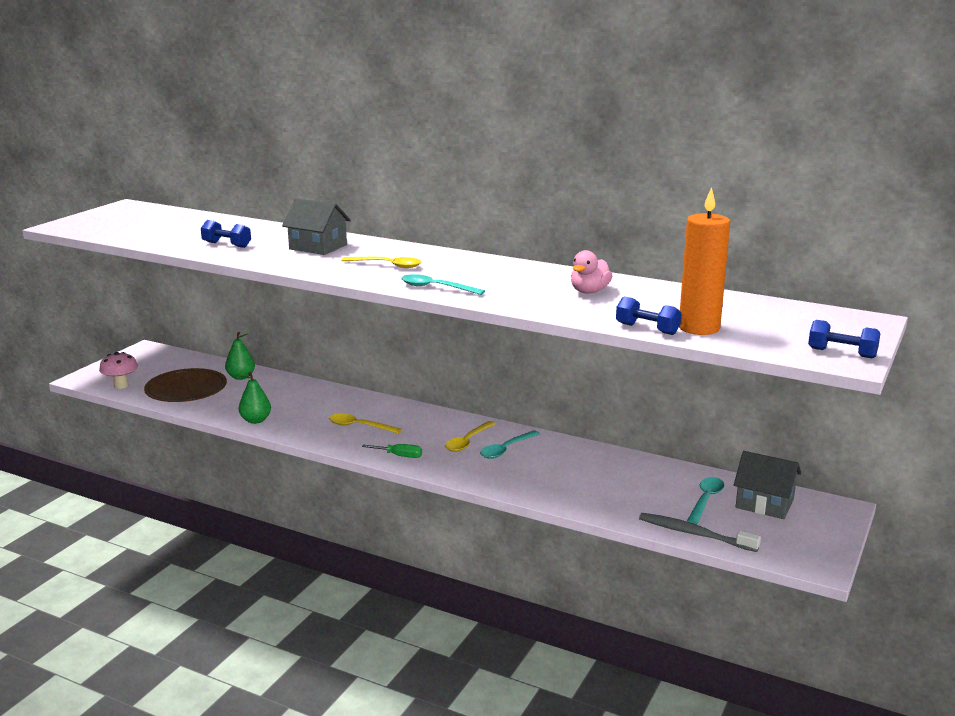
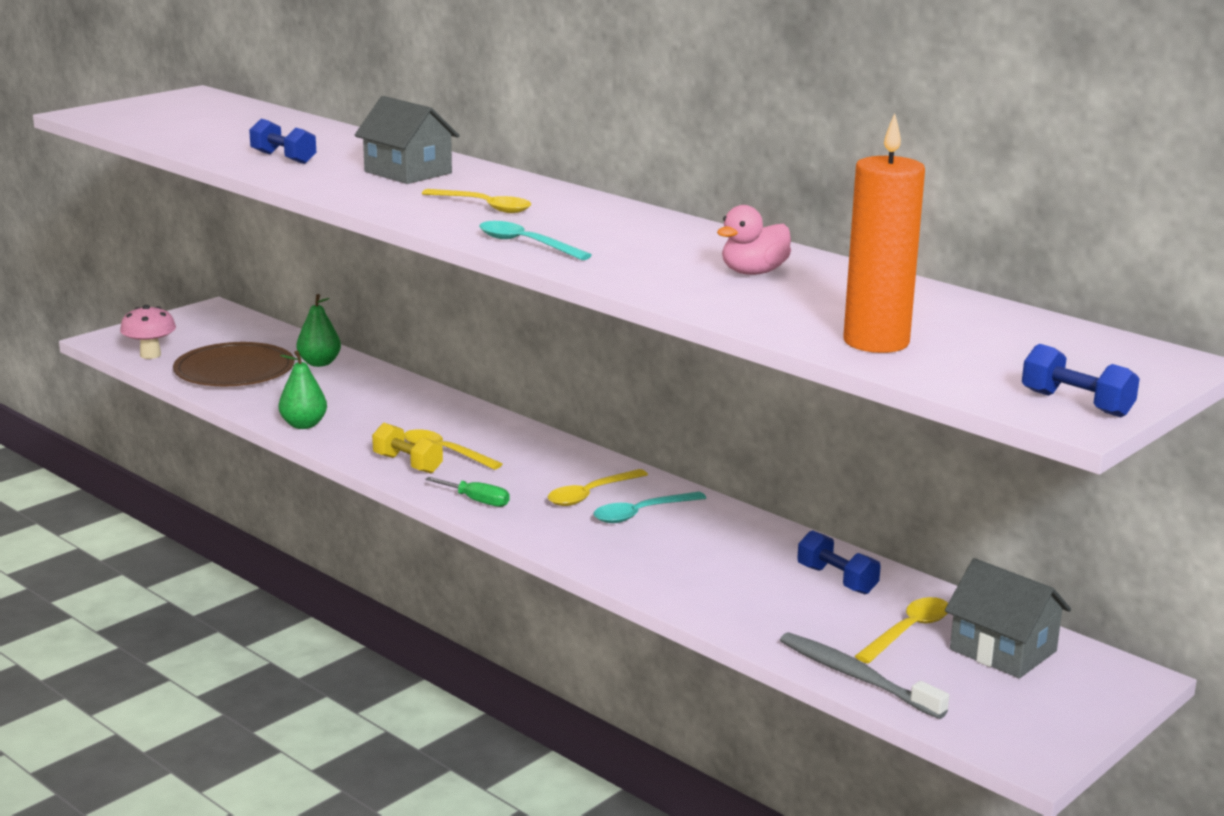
camera: 15 degrees right, 0 degrees up
blue dumbbell [616,296,681,335] -> blue dumbbell moved to [797,530,881,594]
turquoise spoon [687,477,725,524] -> yellow spoon [855,597,948,663]
none -> yellow dumbbell [372,423,443,473]

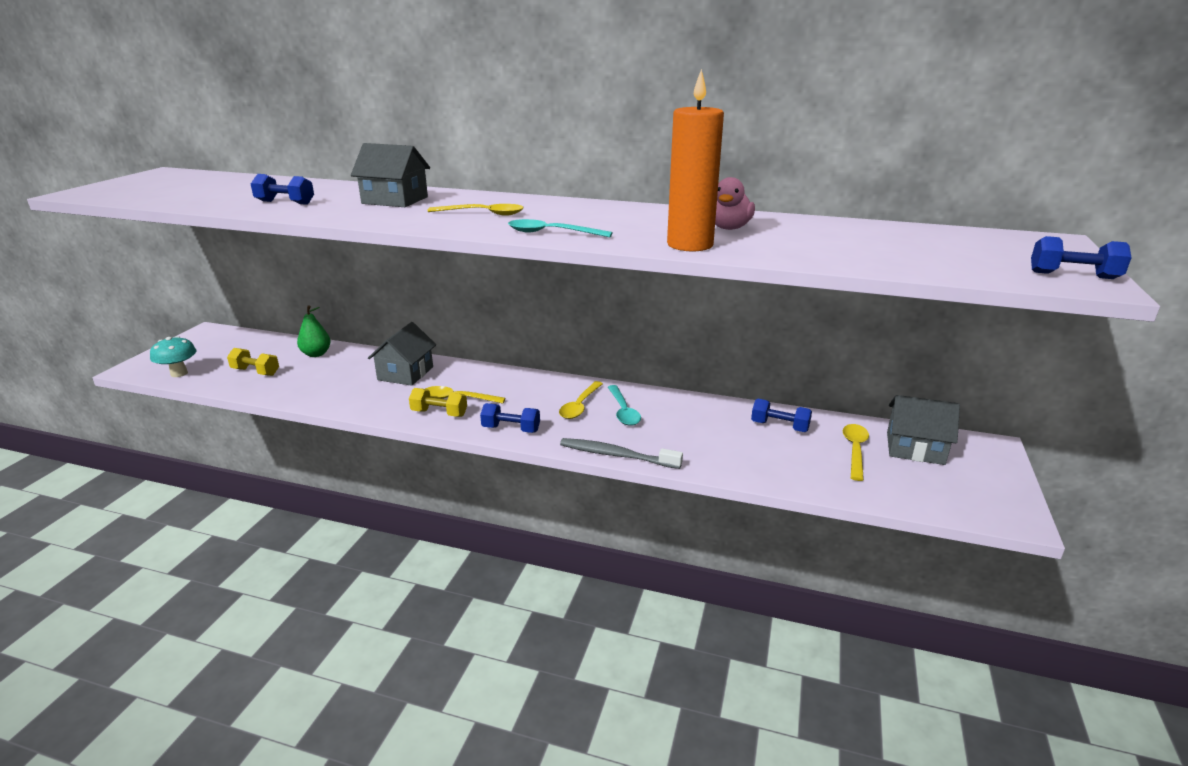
camera: 25 degrees left, 5 degrees up
pink mushroom [120,305,176,359] -> turquoise mushroom [150,336,196,377]
brown plate [173,342,294,386] -> yellow dumbbell [227,348,279,376]
green pear [279,351,327,429] -> none
green screwdriver [425,477,510,507] -> blue dumbbell [480,403,540,433]
turquoise spoon [593,492,706,523] -> turquoise spoon turned 45 degrees counterclockwise [608,385,641,426]
grey toothbrush [780,633,949,719] -> grey toothbrush moved to [560,438,683,469]
orange candle [843,113,925,353] -> orange candle moved to [667,69,724,251]
none -> grey house [368,322,436,386]

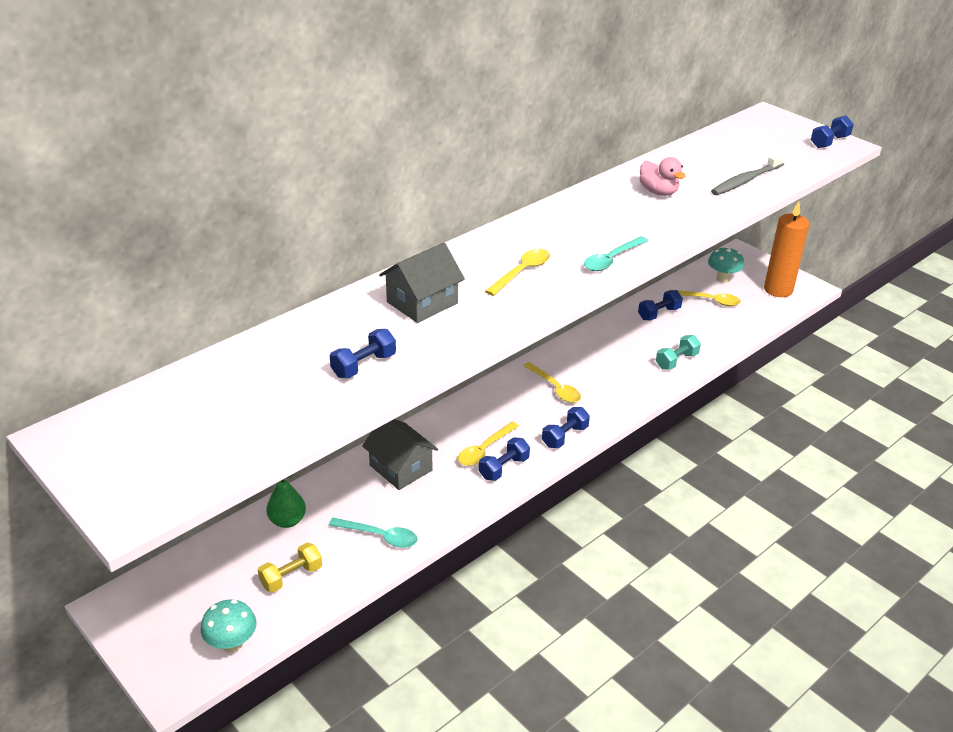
camera: 60 degrees left, 10 degrees up
yellow dumbbell [409,388,467,417] -> blue dumbbell [479,437,530,481]
grey toothbrush [560,438,683,469] -> grey toothbrush moved to [711,152,786,195]
turquoise spoon [608,385,641,426] -> turquoise spoon moved to [329,518,418,548]
orange candle [667,69,724,251] -> orange candle moved to [764,201,809,297]
yellow spoon [843,424,869,481] -> yellow spoon turned 150 degrees clockwise [677,290,741,306]
grey house [887,395,960,465] -> turquoise mushroom [708,247,744,283]
none -> turquoise dumbbell [656,335,701,370]

